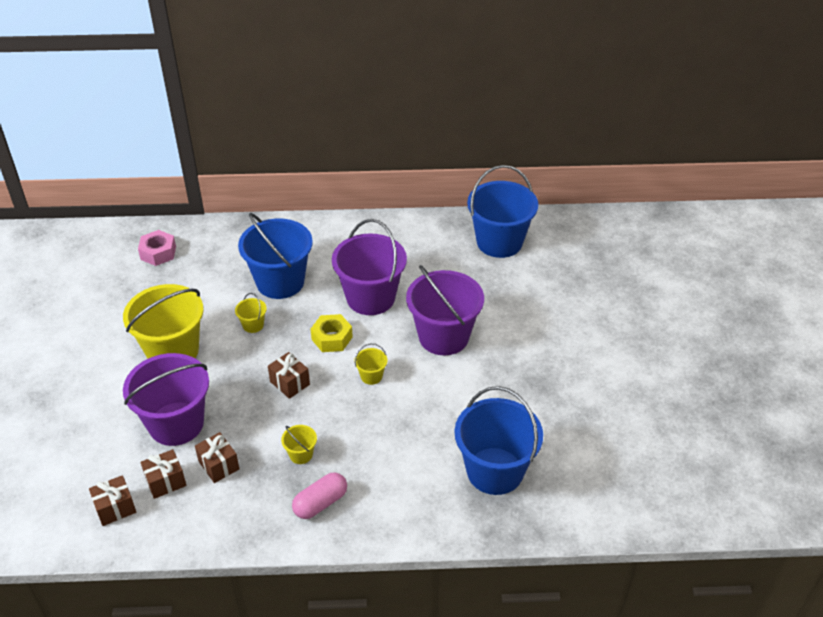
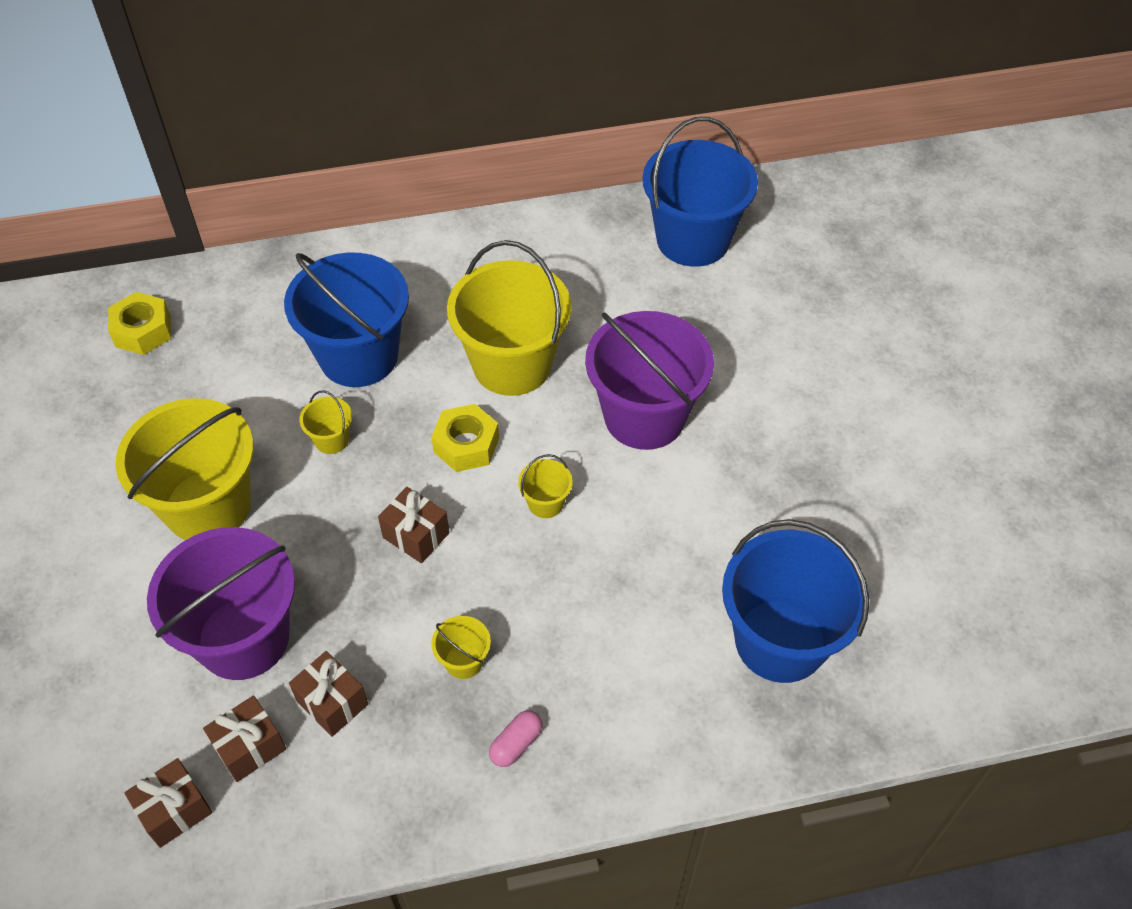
camera: 10 degrees left, 10 degrees up
pink nut [138,230,176,266] -> yellow nut [108,292,171,355]
pink capsule [292,473,347,519] -> pink capsule [489,710,542,767], size x0.65
purple bucket [332,219,407,315] -> yellow bucket [447,240,572,396]

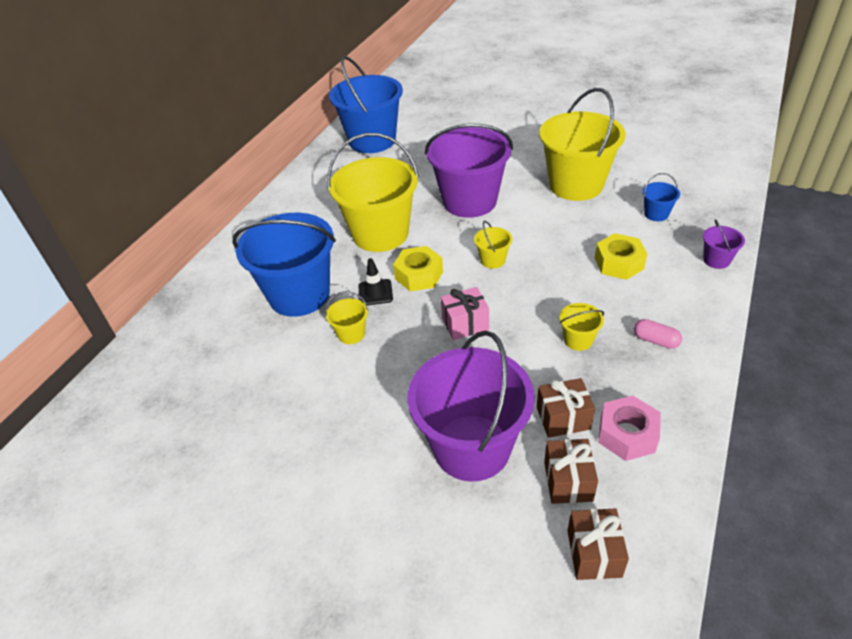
camera: 50 degrees left, 10 degrees down
yellow nut [108,292,171,355] -> yellow nut moved to [595,233,648,280]
yellow bucket [115,398,254,540] -> yellow bucket moved to [539,88,626,201]
brown gift [378,487,449,563] -> pink gift [441,287,489,340]
pink capsule [489,710,542,767] -> pink capsule turned 45 degrees counterclockwise [634,319,682,349]
blue bucket [722,519,869,683] -> blue bucket [642,173,680,221], size x0.42
none -> black traffic cone [358,258,393,305]
none -> pink nut [598,395,661,461]
none -> purple bucket [703,219,745,269]

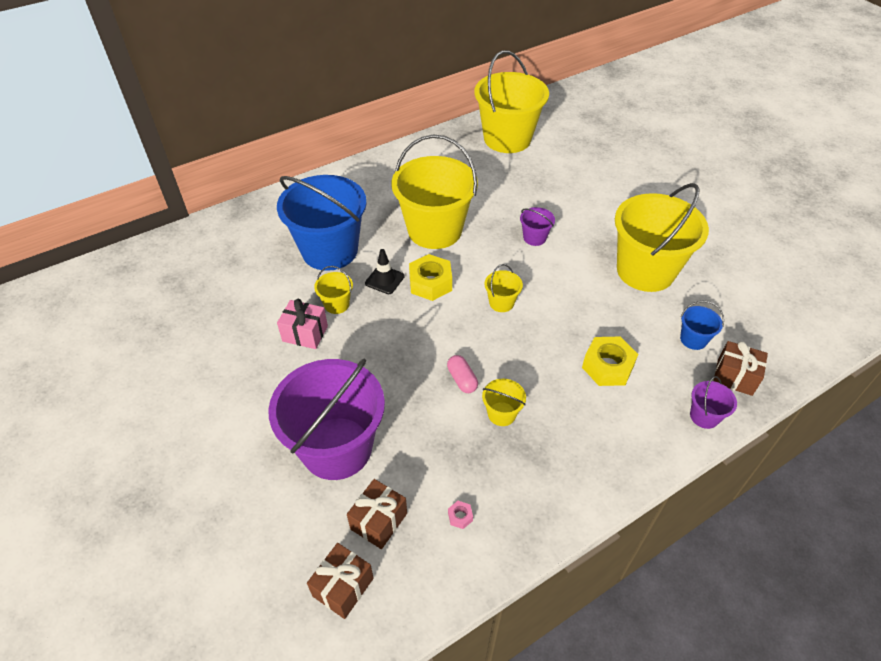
camera: 30 degrees right, 5 degrees up
blue bucket [329,56,403,153] -> yellow bucket [474,50,549,153]
purple bucket [425,124,513,218] -> purple bucket [520,207,555,246], size x0.42
pink gift [441,287,489,340] -> pink gift moved to [277,299,328,349]
brown gift [537,378,595,438] -> brown gift moved to [713,341,768,396]
pink nut [598,395,661,461] -> pink nut [448,501,473,529], size x0.43
pink capsule [634,319,682,349] -> pink capsule moved to [447,355,478,393]

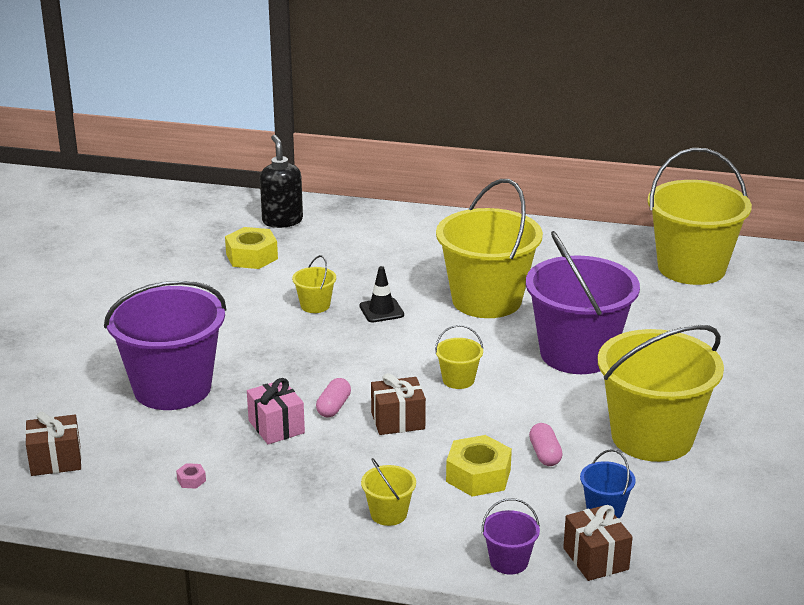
camera: 45 degrees right, 20 degrees down
blue bucket [277,175,367,271] -> none
pink gift [277,299,328,349] -> pink gift moved to [247,378,305,444]
brown gift [347,479,407,549] -> brown gift moved to [371,373,426,435]
yellow nut [409,254,452,301] -> yellow nut moved to [225,227,278,269]
yellow bucket [482,379,526,426] -> yellow bucket moved to [361,458,416,526]
purple bucket [520,207,555,246] -> purple bucket [526,231,640,374], size x2.40
none -> black soap dispenser [260,135,303,228]
none -> pink capsule [529,423,563,466]

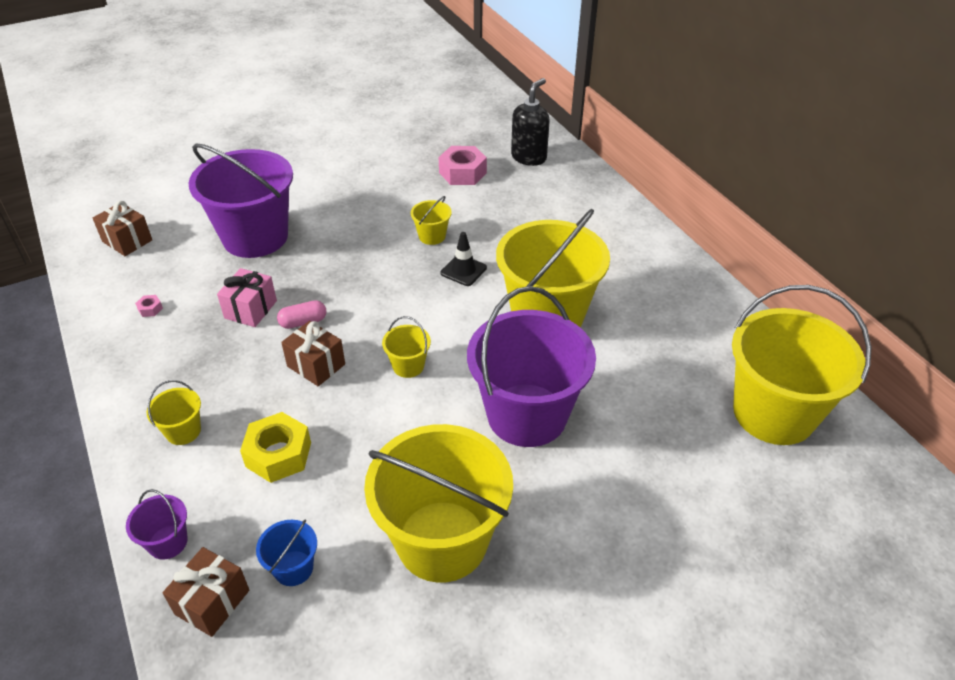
camera: 50 degrees right, 15 degrees up
yellow nut [225,227,278,269] -> pink nut [439,146,487,185]
pink capsule [529,423,563,466] -> none

